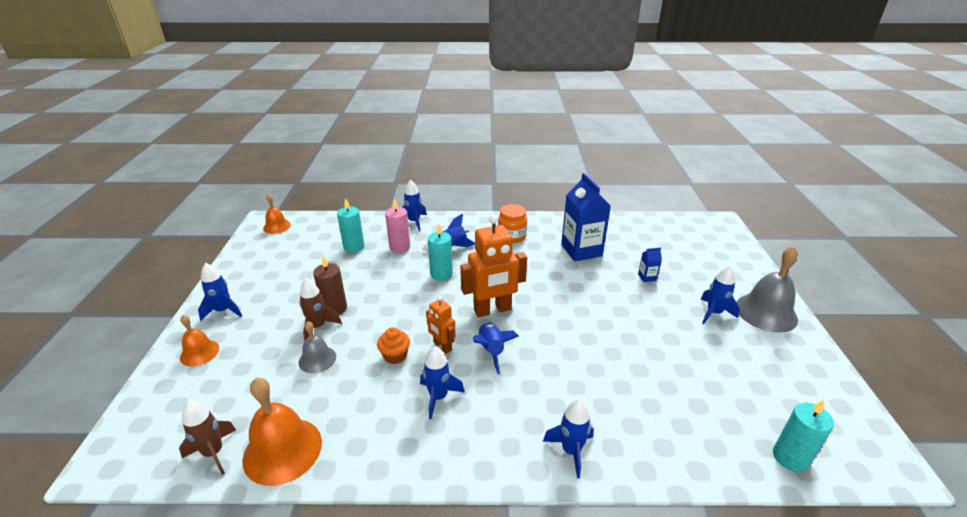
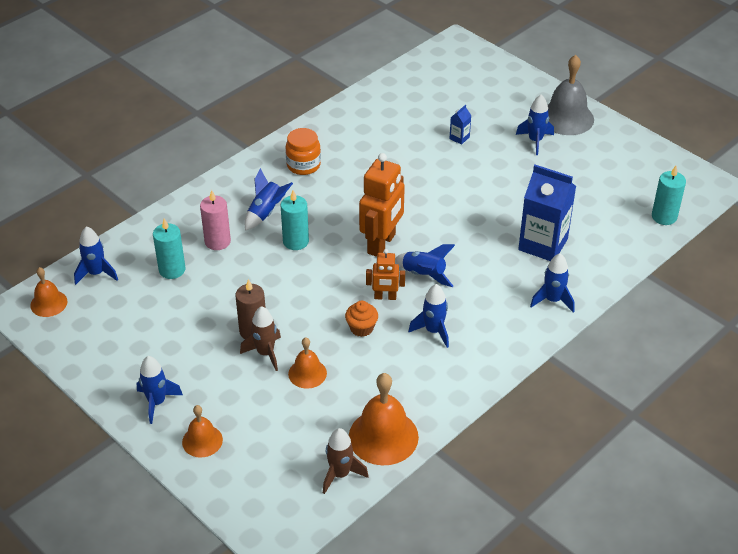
camera: 45 degrees left, 10 degrees up
grey bell [299,321,336,373] -> orange bell [288,337,327,389]
blue rocket [402,180,427,231] -> blue rocket moved to [74,226,118,285]
blue carton [561,173,611,262] -> blue carton moved to [518,165,576,261]

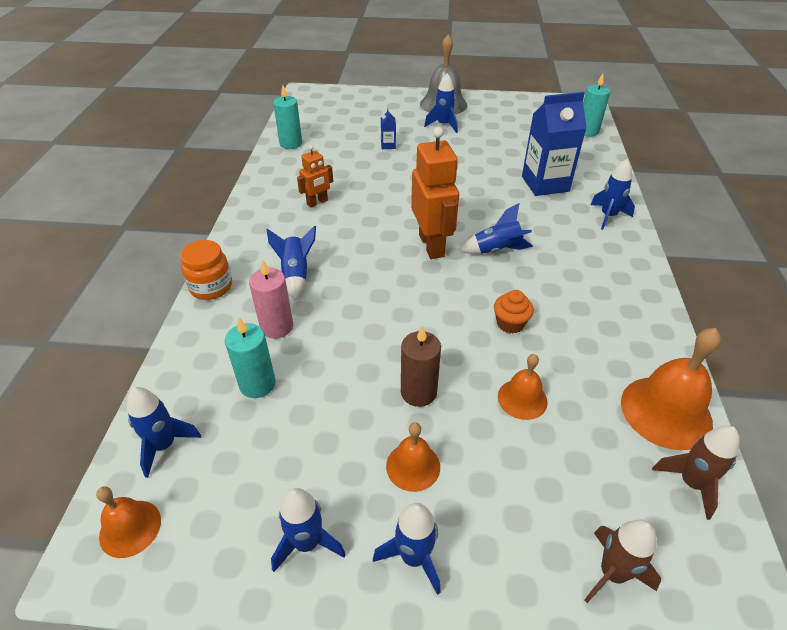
camera: 40 degrees left, 0 degrees up
orange bell [182,405,223,458] -> orange bell moved to [386,422,440,492]
brown rocket [240,306,281,371] -> brown rocket moved to [585,520,661,603]
turquoise candle [281,190,309,250] -> turquoise candle moved to [273,85,302,149]
orange jar [286,128,321,175] -> orange jar moved to [180,240,232,300]
orange robot [366,249,405,300] -> orange robot moved to [297,145,333,208]
blue rocket [408,284,449,348] -> blue rocket moved to [271,488,346,572]

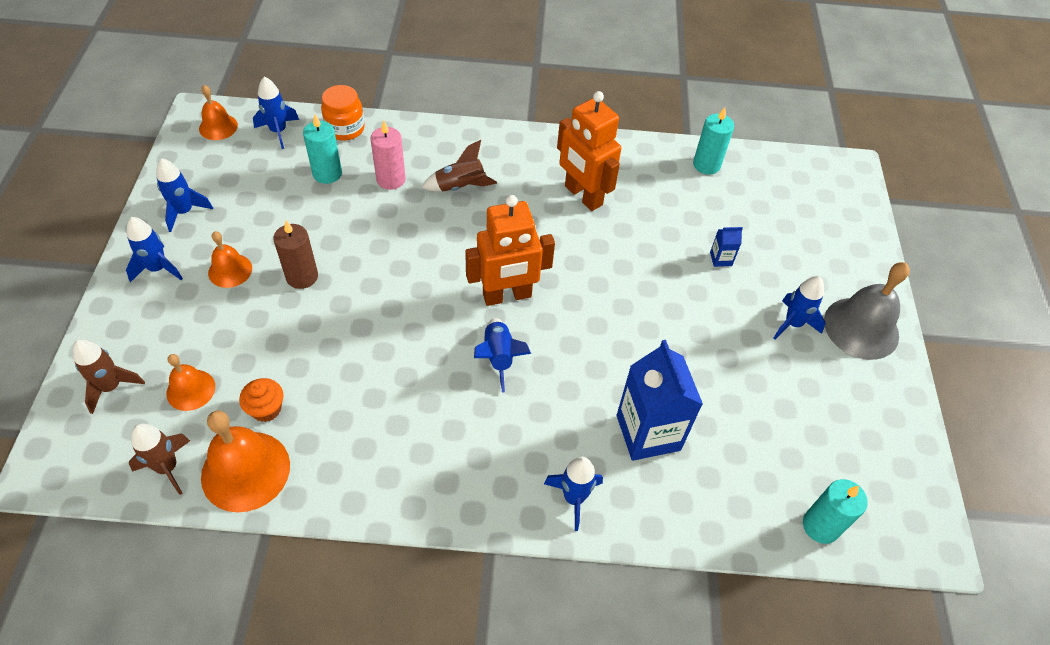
camera: 85 degrees right, 10 degrees up
orange jar [180,240,232,300] -> orange jar moved to [321,85,365,141]
blue rocket [267,226,316,300] -> brown rocket [421,140,497,192]
orange robot [297,145,333,208] -> orange robot [557,91,621,211], size x1.84
orange cupcake [494,290,534,334] -> orange cupcake moved to [239,378,283,422]
orange bell [498,354,548,420] -> orange bell moved to [166,354,215,411]

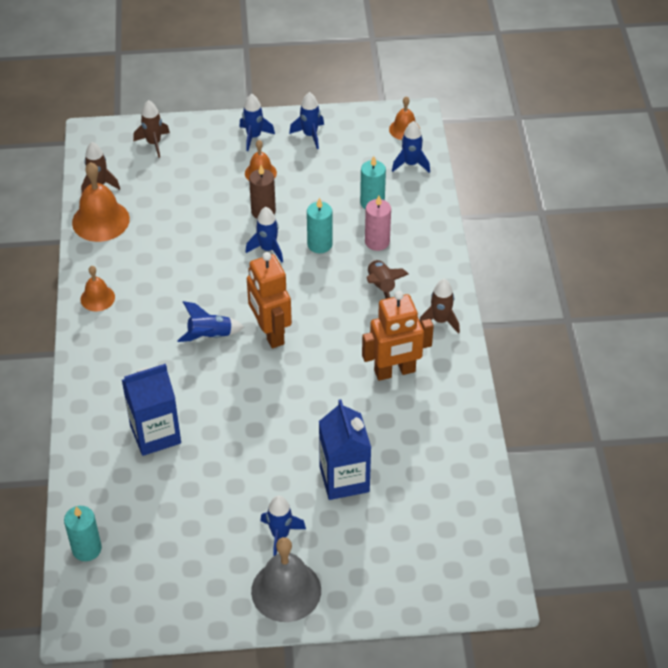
camera: 85 degrees right, 5 degrees down
orange bell [166,354,215,411] -> orange bell moved to [80,266,115,312]
orange cupcake [239,378,283,422] -> none
orange jar [321,85,365,141] -> none
blue rocket [544,457,603,531] -> blue rocket moved to [245,207,283,263]
orange robot [557,91,621,211] -> orange robot turned 150 degrees counterclockwise [362,291,434,381]
turquoise candle [693,107,734,175] -> turquoise candle moved to [307,197,332,253]
blue carton [710,227,743,267] -> blue carton [319,399,371,500], size x2.37
none -> brown rocket [419,279,460,334]

